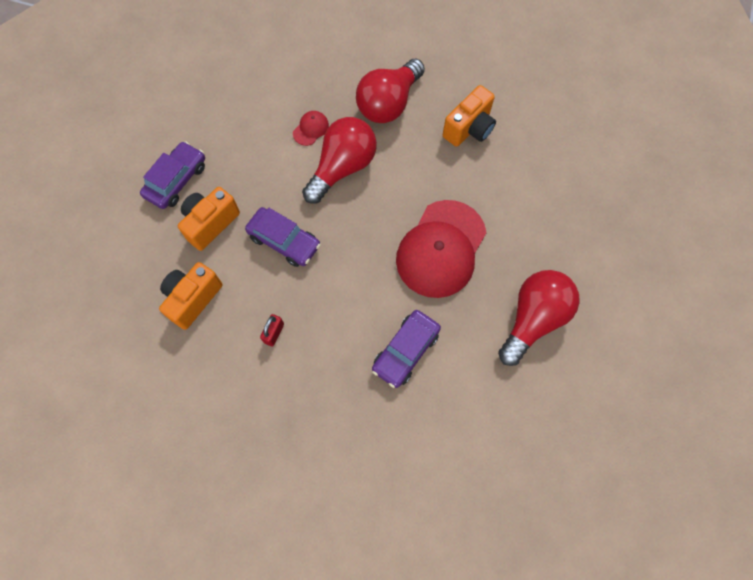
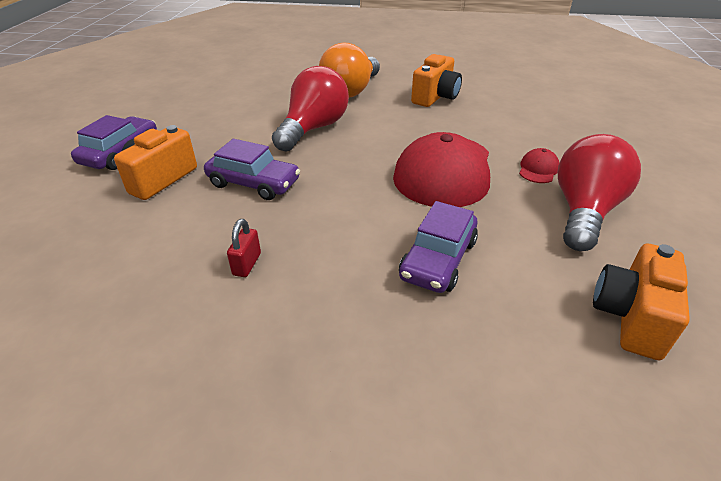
camera: 10 degrees left, 30 degrees down
orange camera [159,262,223,330] -> orange camera moved to [593,244,690,360]
red cap [293,111,329,146] -> red cap moved to [519,148,559,183]
red light bulb [356,59,425,123] -> orange light bulb [319,43,380,98]

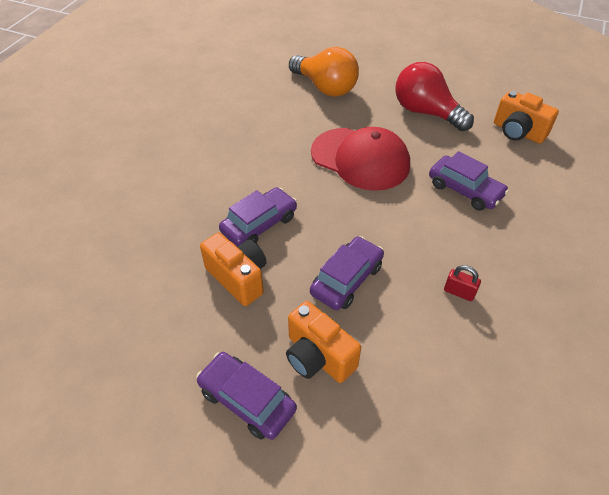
camera: 75 degrees left, 10 degrees up
red light bulb [272,66,349,151] -> purple car [219,187,297,247]
orange light bulb [319,43,380,98] -> orange light bulb moved to [289,47,359,97]
orange camera [411,54,462,107] -> orange camera moved to [200,233,267,306]
red cap [519,148,559,183] -> none

